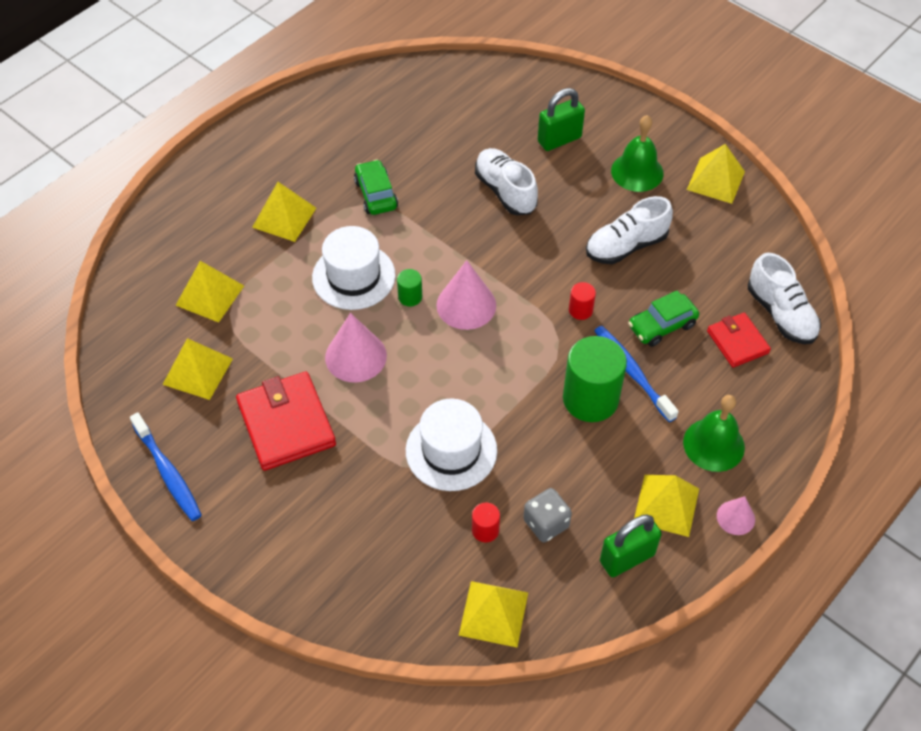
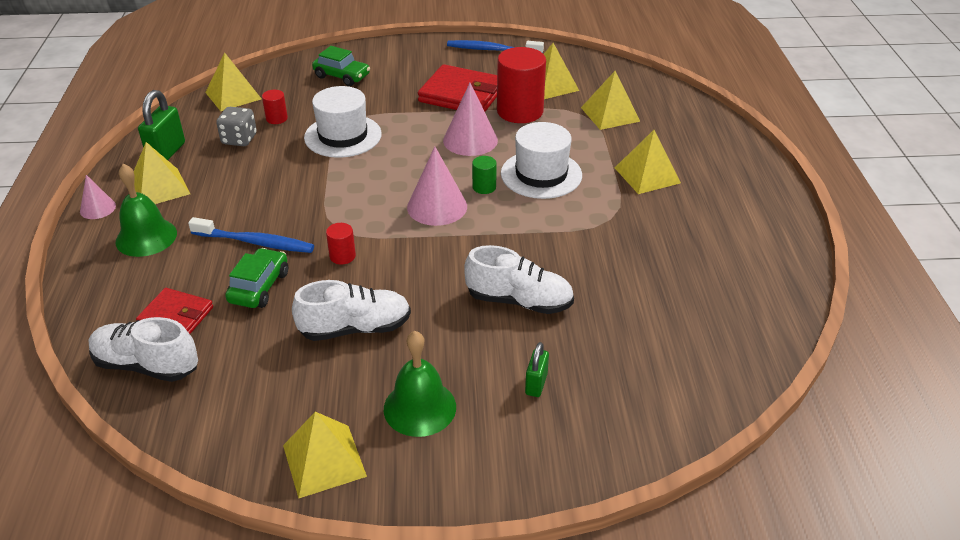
camera: 135 degrees right, 15 degrees down
green car [354,160,398,215] -> green car moved to [312,46,370,86]
green padlock [538,88,585,151] -> green padlock [525,342,549,397], size x0.59
green cylinder [563,336,627,422] -> none
white shoe [586,196,673,264] -> white shoe turned 60 degrees clockwise [292,280,411,341]
none -> red cylinder [497,47,546,123]

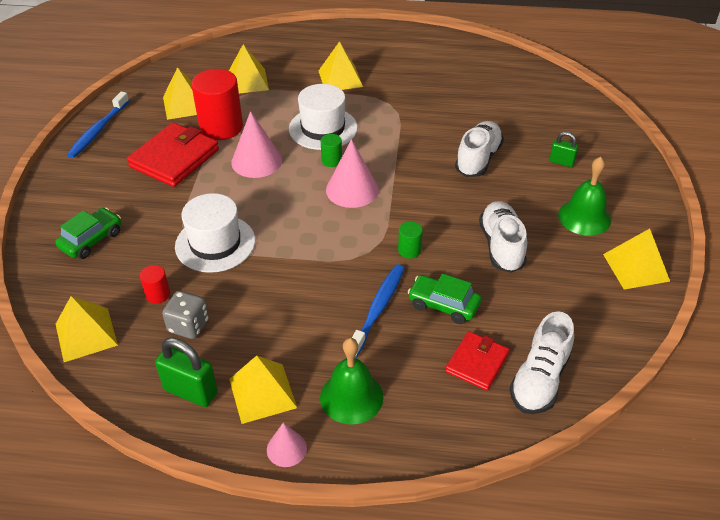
camera: 80 degrees left, 5 degrees up
red cylinder [326,223,356,265] -> green cylinder [398,222,423,258]

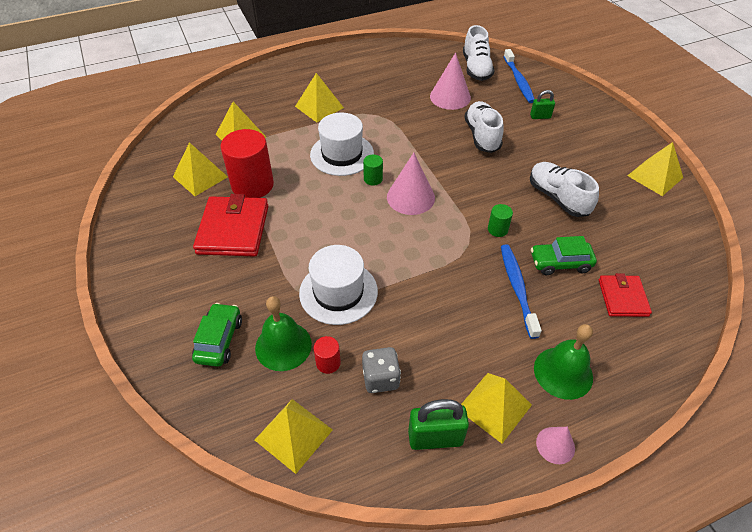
camera: 30 degrees left, 5 degrees up
blue toothbrush [67,91,129,158] -> blue toothbrush moved to [504,49,534,103]
pink cone [231,111,282,178] -> pink cone moved to [430,52,471,110]
white shoe [510,311,574,414] -> white shoe moved to [463,25,495,81]
green bell [558,157,611,236] -> green bell moved to [255,296,312,371]

